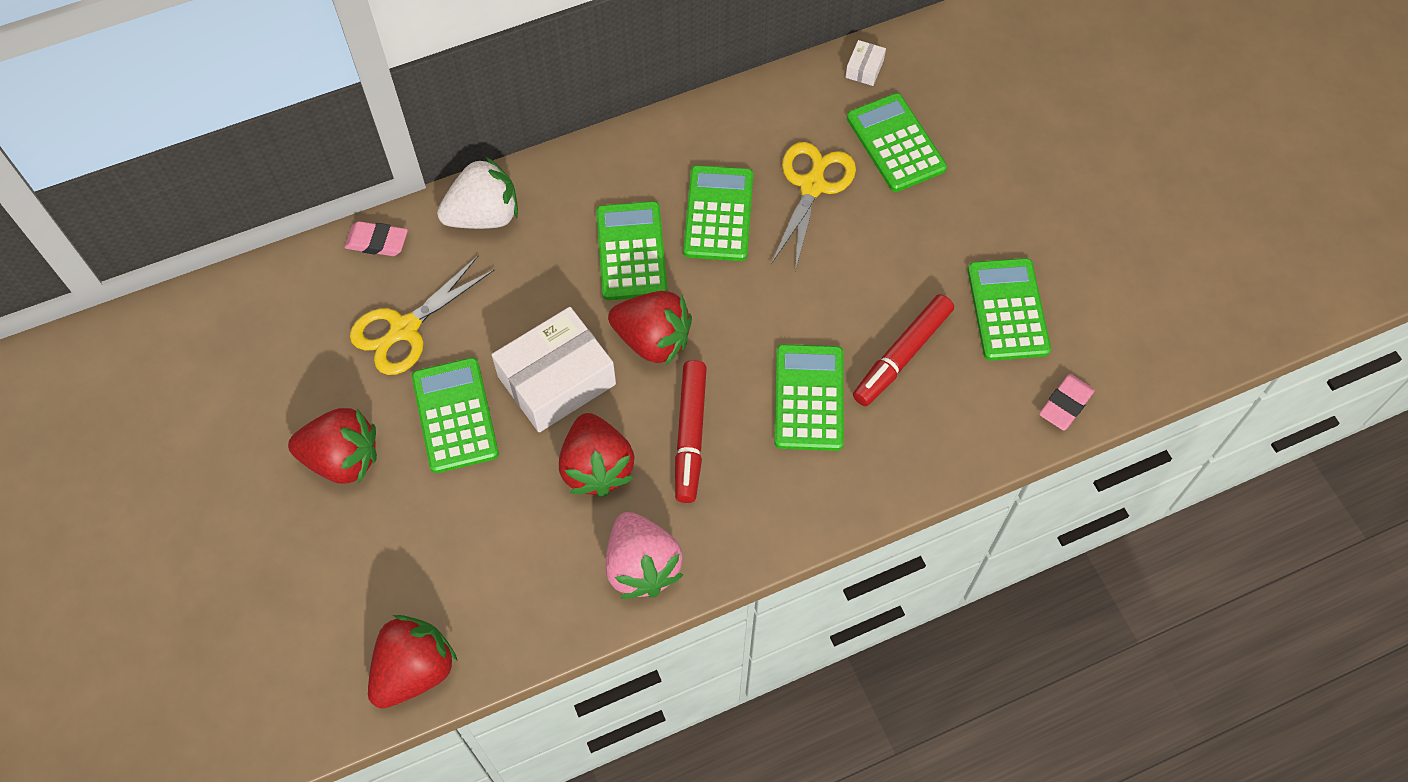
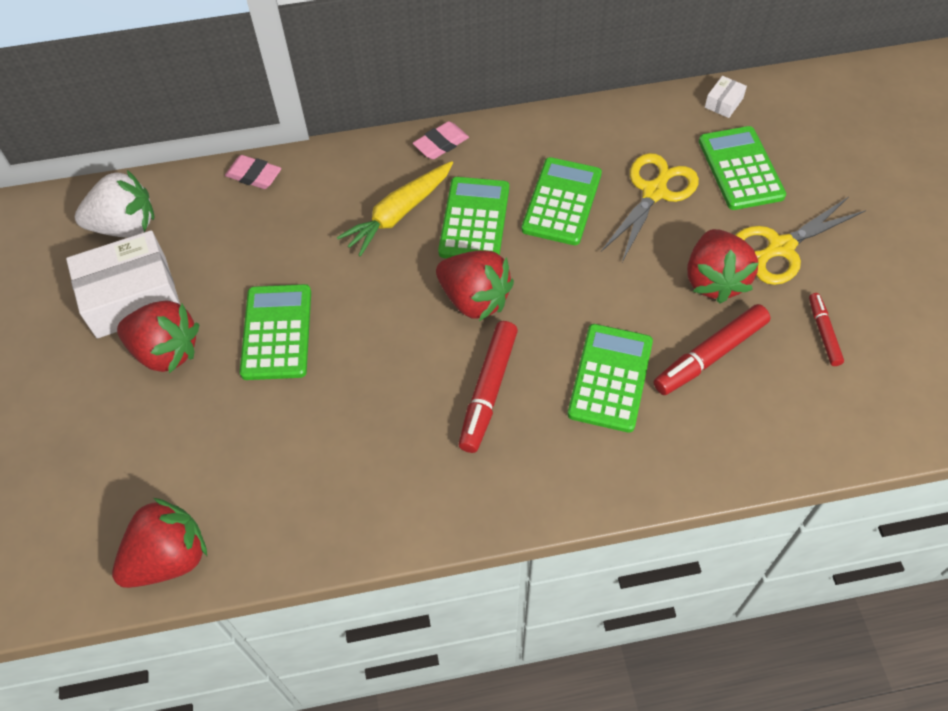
camera: 15 degrees right, 5 degrees down
yellow scissors [350,255,494,375] -> yellow scissors moved to [736,197,866,285]
white strawberry [437,156,518,229] -> white strawberry moved to [75,170,154,238]
white box [492,307,616,432] -> white box moved to [66,230,180,338]
red strawberry [559,413,635,497] -> red strawberry moved to [687,229,759,304]
pink strawberry [606,512,683,599] -> none
green calculator [968,258,1051,361] -> red marker [809,293,844,366]
pink eraser [1039,374,1095,431] -> pink eraser moved to [413,121,469,159]
none -> yellow carrot [337,161,453,257]

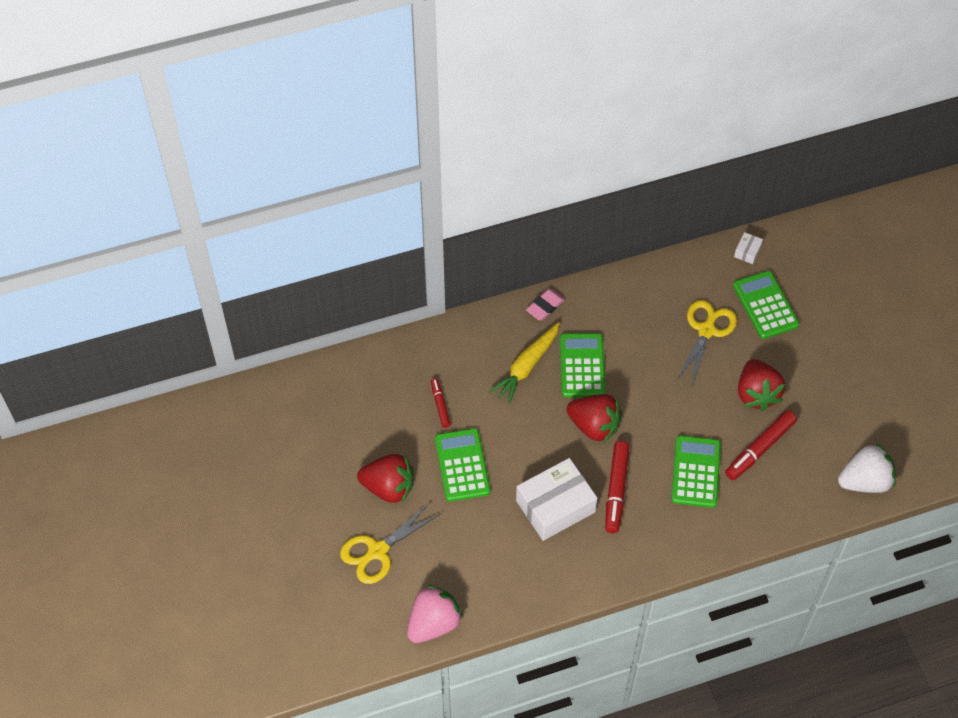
camera: 10 degrees left, 0 degrees up
white box [66,230,180,338] -> white box moved to [516,458,597,541]
white strawberry [75,170,154,238] -> white strawberry moved to [838,443,896,493]
red strawberry [112,498,207,588] -> pink strawberry [407,585,463,643]
pink eraser [225,155,282,189] -> none
green calculator [521,157,602,245] -> none
yellow scissors [736,197,866,285] -> yellow scissors moved to [340,502,442,584]
red marker [809,293,844,366] -> red marker moved to [431,378,451,428]

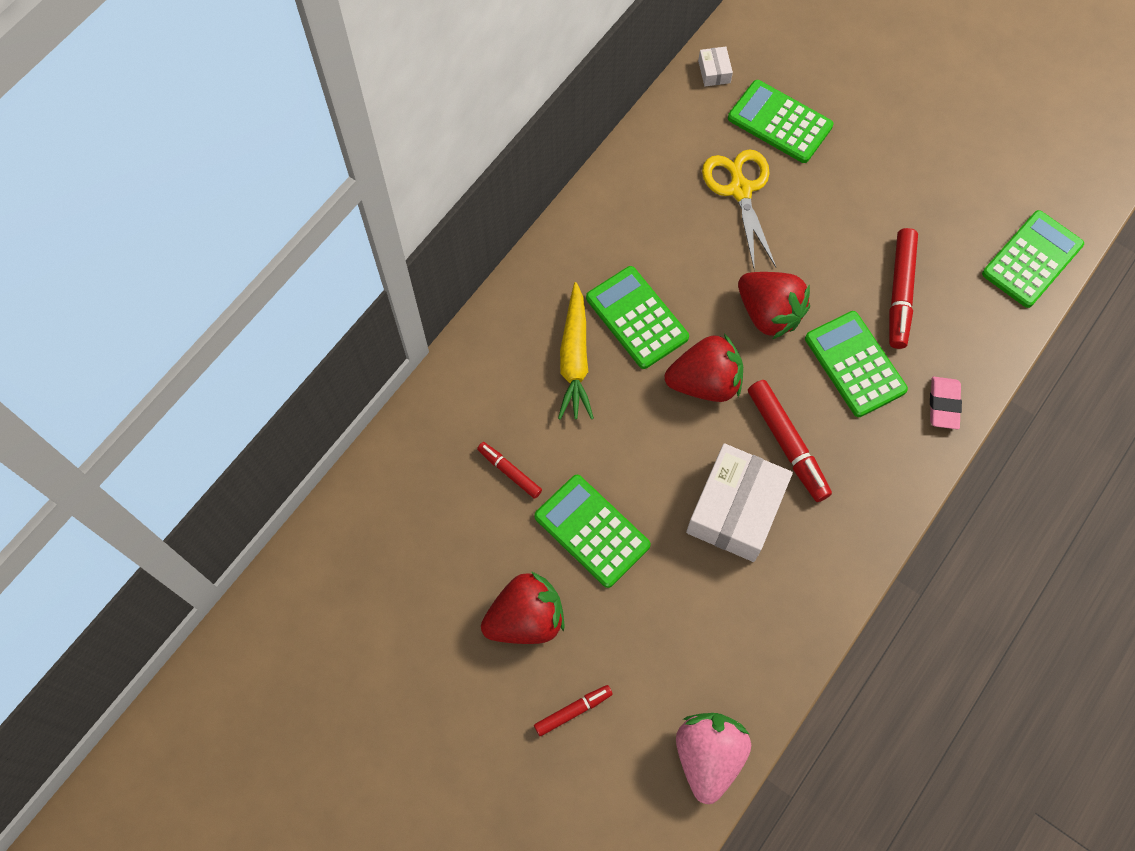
camera: 35 degrees left, 10 degrees up
yellow scissors [340,502,442,584] -> red marker [534,685,613,736]
pink eraser [526,289,565,320] -> pink eraser moved to [930,377,962,429]
red strawberry [738,359,785,411] -> red strawberry moved to [738,272,810,339]
white strawberry [838,443,896,493] -> green calculator [982,210,1084,308]

